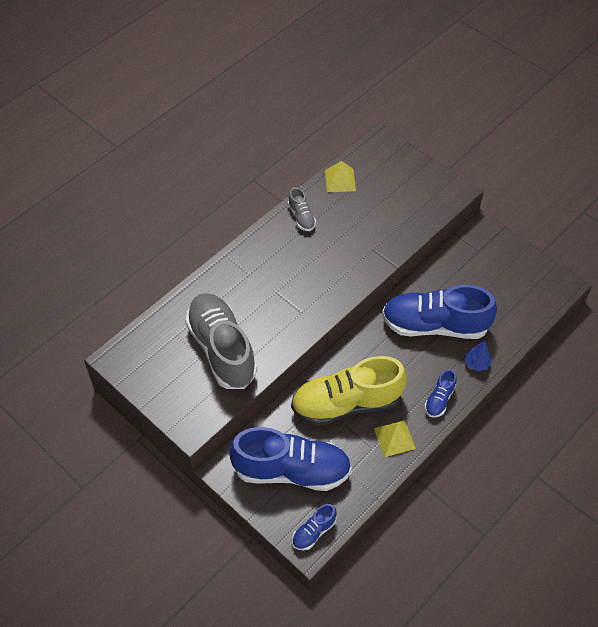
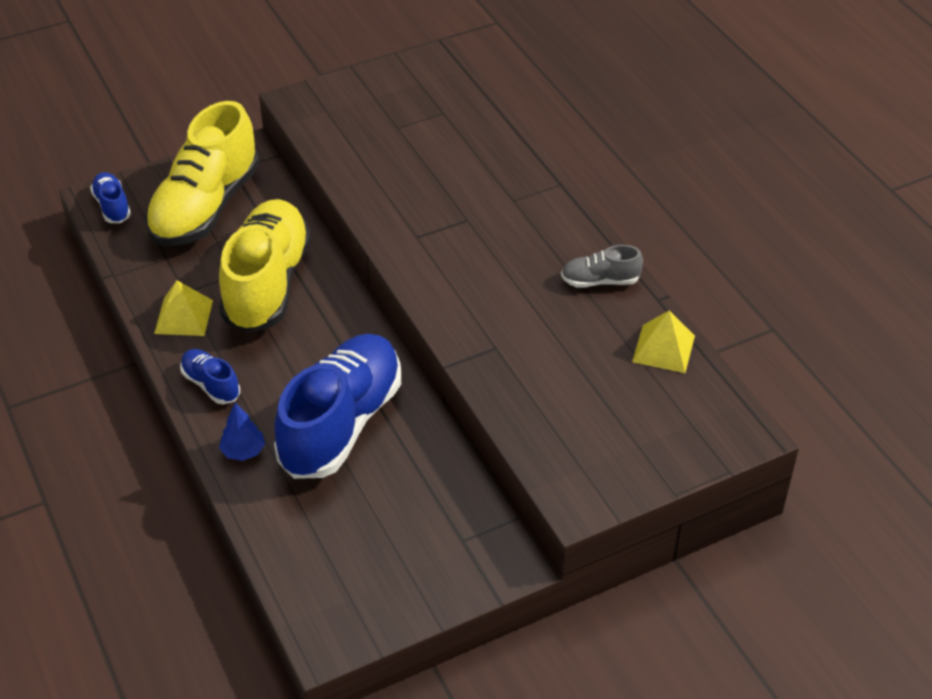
camera: 110 degrees right, 10 degrees down
grey shoe [185,293,257,389] -> none
blue shoe [229,427,352,491] -> yellow shoe [145,101,260,246]

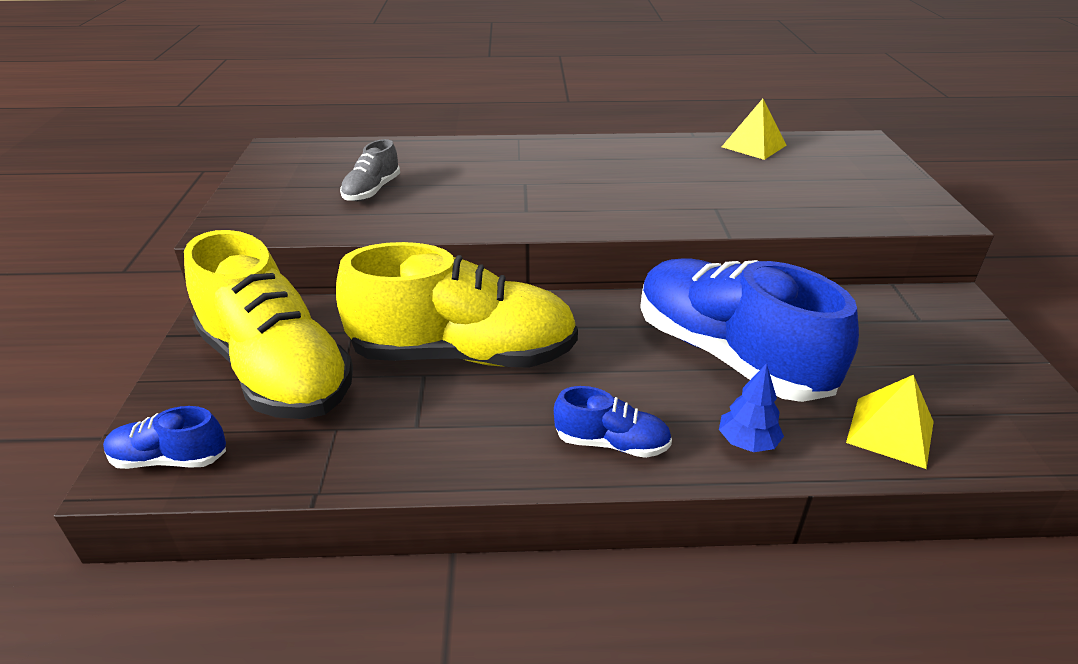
camera: 65 degrees left, 10 degrees down
yellow pyramid [154,280,213,336] -> yellow pyramid moved to [846,375,934,469]
blue shoe [180,349,240,404] -> blue shoe turned 150 degrees counterclockwise [554,386,672,458]
yellow shoe [219,199,311,333] -> yellow shoe turned 150 degrees clockwise [336,242,578,368]
grey shoe [561,245,643,287] -> grey shoe moved to [340,139,400,201]

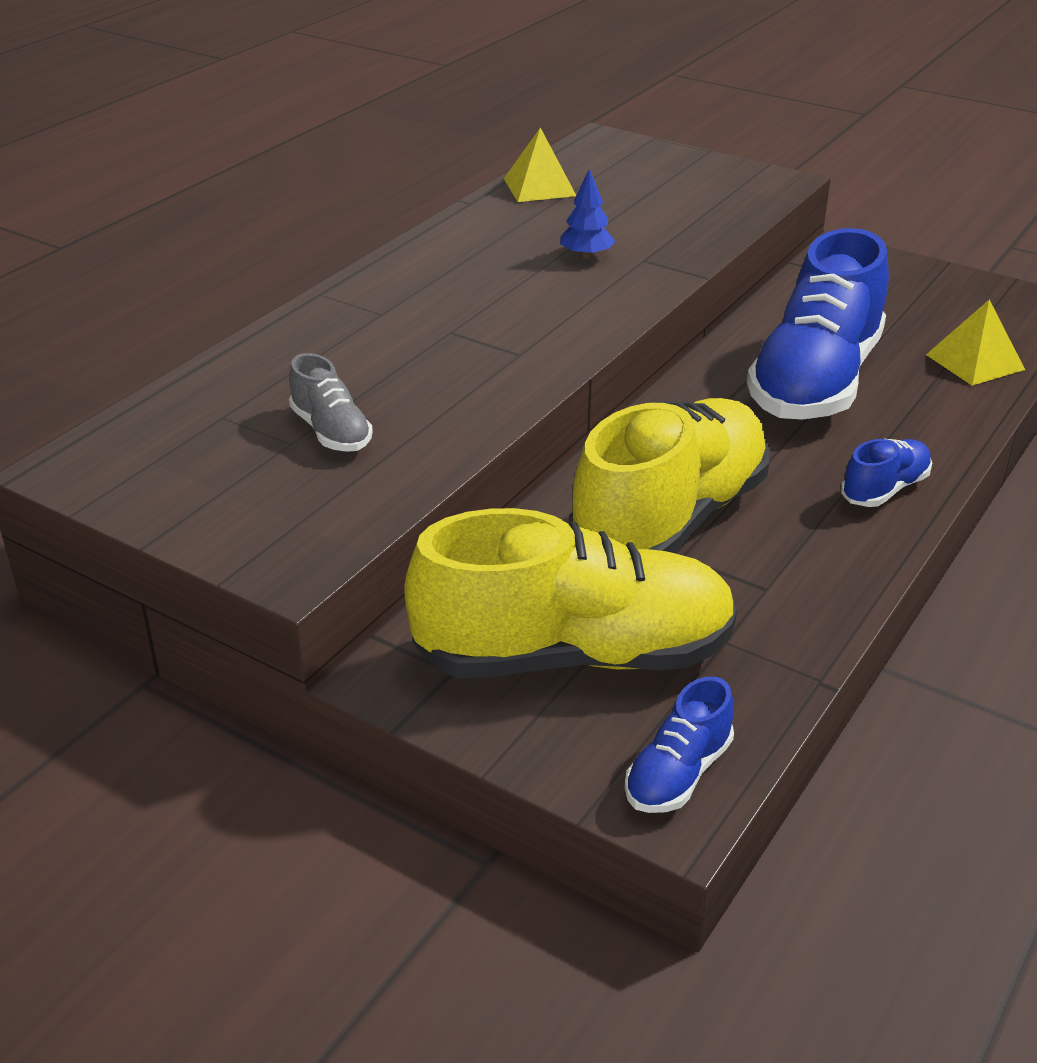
camera: 55 degrees left, 0 degrees up
blue shoe [640,258,859,402] -> blue shoe turned 60 degrees counterclockwise [747,228,889,420]
blue tree [719,363,784,452] -> blue tree moved to [560,169,615,259]

